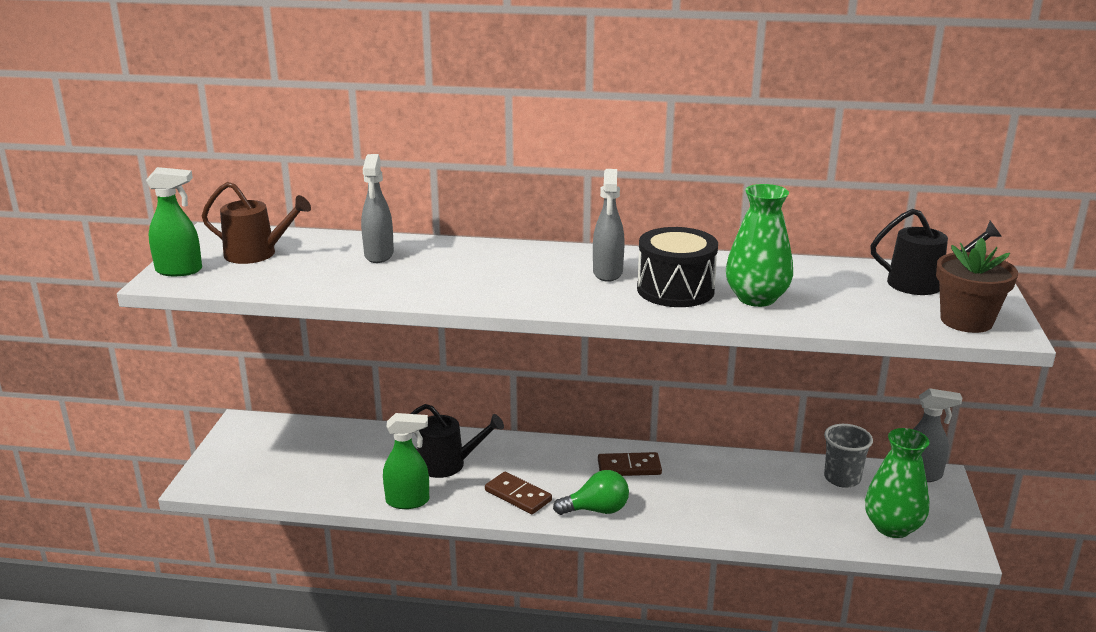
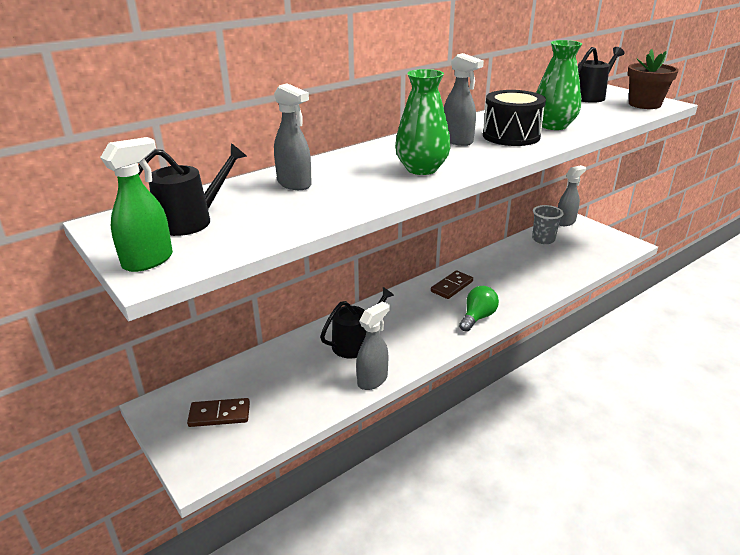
camera: 45 degrees left, 5 degrees up
brown watering can [202,182,311,264] -> black watering can [138,143,247,236]
green spray bottle [383,413,429,509] -> grey spray bottle [356,301,390,390]
brown domino [485,472,552,514] -> brown domino moved to [187,398,250,427]
green vase [865,428,929,538] -> green vase moved to [395,69,450,175]

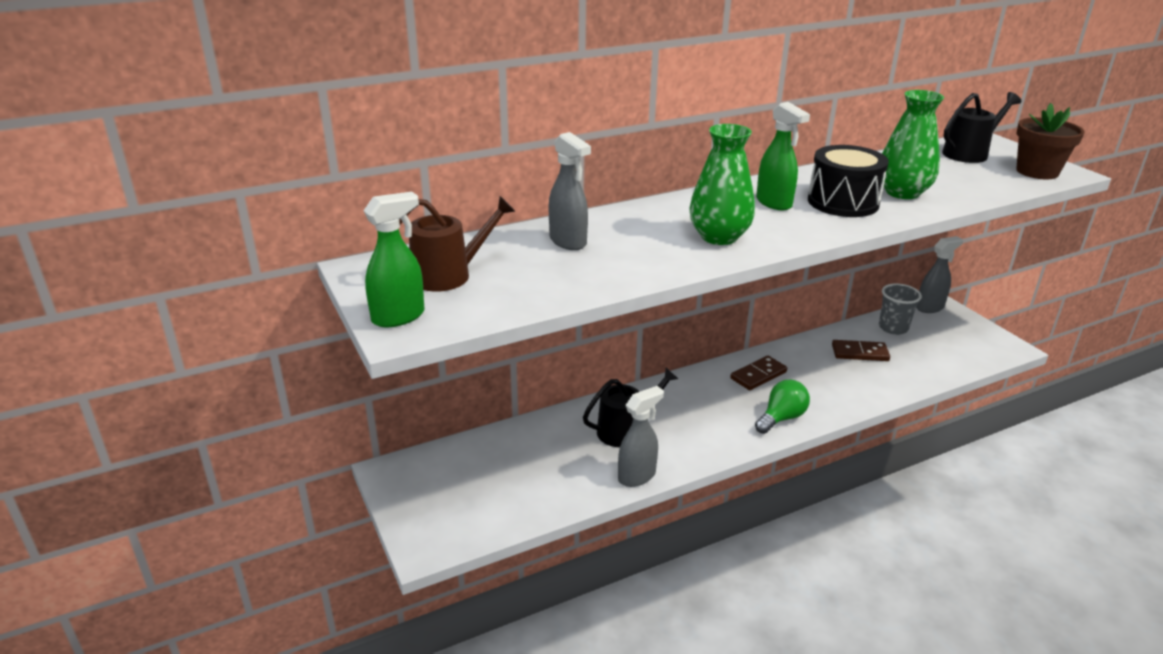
camera: 10 degrees right, 0 degrees up
black watering can [138,143,247,236] -> brown watering can [399,196,515,292]
brown domino [187,398,250,427] -> brown domino moved to [832,340,890,361]
grey spray bottle [444,53,484,146] -> green spray bottle [756,102,810,210]

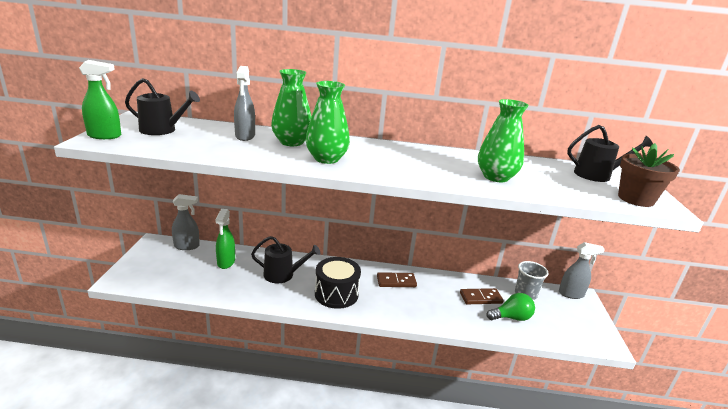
camera: 30 degrees right, 5 degrees down
brown watering can [399,196,515,292] -> black watering can [125,78,200,135]
grey spray bottle [618,386,664,487] -> grey spray bottle moved to [172,194,200,250]
green light bulb [755,380,810,434] -> green light bulb moved to [487,293,535,321]
green spray bottle [756,102,810,210] -> green spray bottle moved to [215,209,235,269]
black drum [808,145,889,217] -> black drum moved to [315,257,361,309]
brown domino [832,340,890,361] -> brown domino turned 45 degrees counterclockwise [460,288,504,304]
none -> green vase [271,69,312,146]

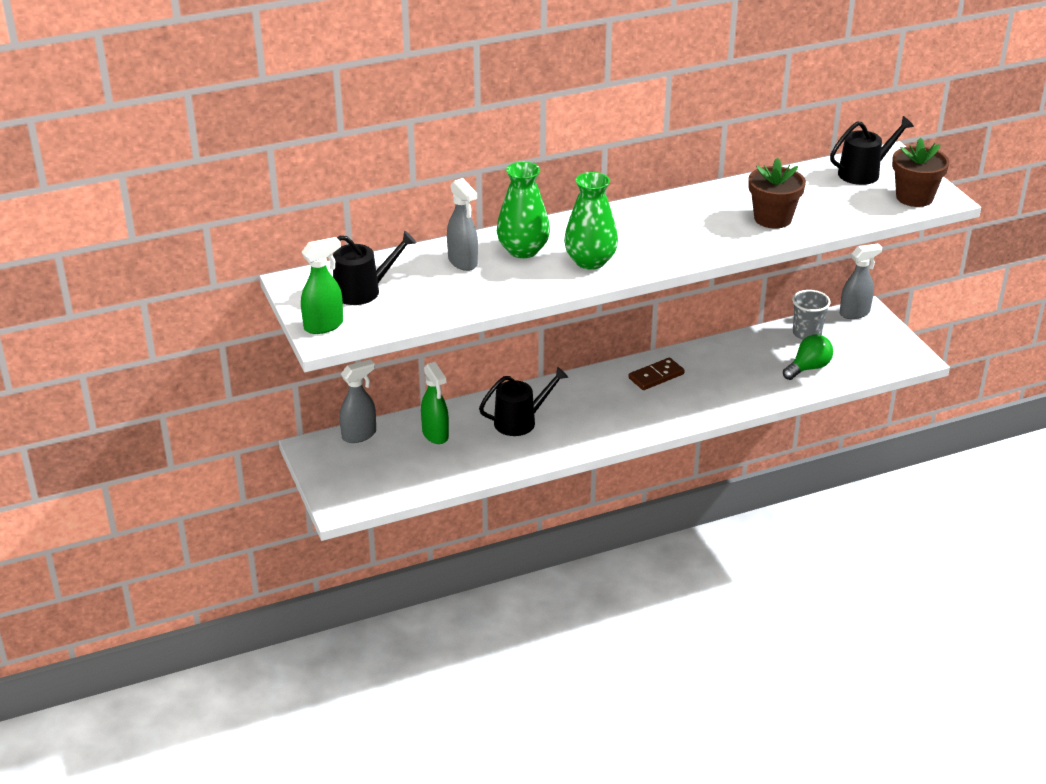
camera: 25 degrees left, 10 degrees up
black drum [315,257,361,309] -> none
brown domino [460,288,504,304] -> none
green vase [478,99,529,182] -> brown flower pot [748,158,806,229]

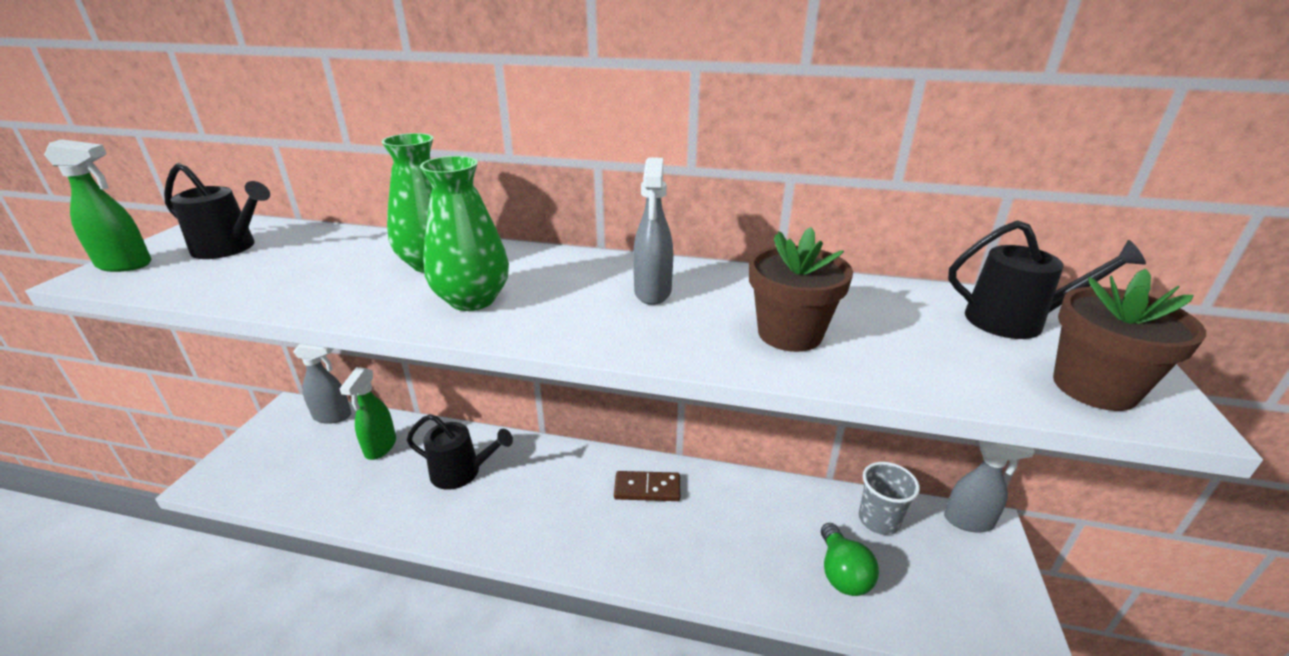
camera: 35 degrees right, 5 degrees down
grey spray bottle [447,178,478,271] -> grey spray bottle moved to [633,157,673,305]
green light bulb [783,335,833,380] -> green light bulb turned 90 degrees clockwise [821,523,879,596]

